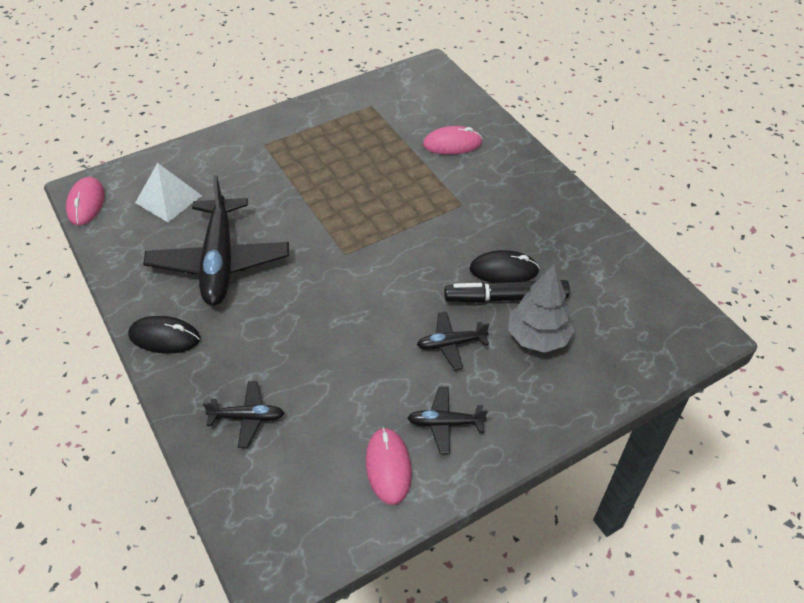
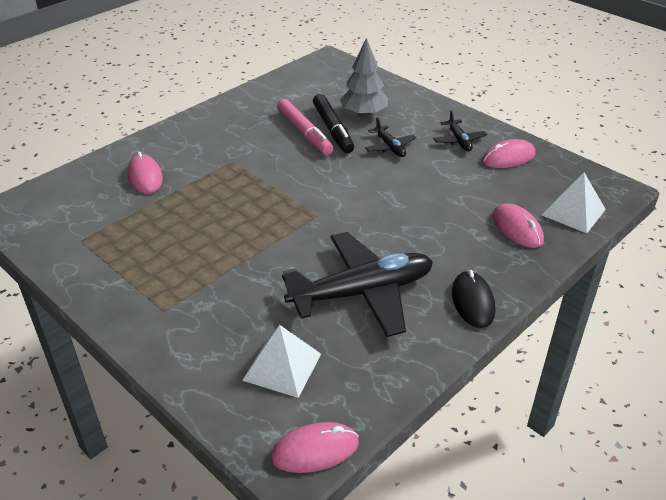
camera: 105 degrees left, 10 degrees down
black plane [203,381,284,448] -> pink mouse [492,203,544,248]
black mouse [469,250,539,283] -> pink marker [277,99,333,155]
none -> white pyramid [542,173,606,233]

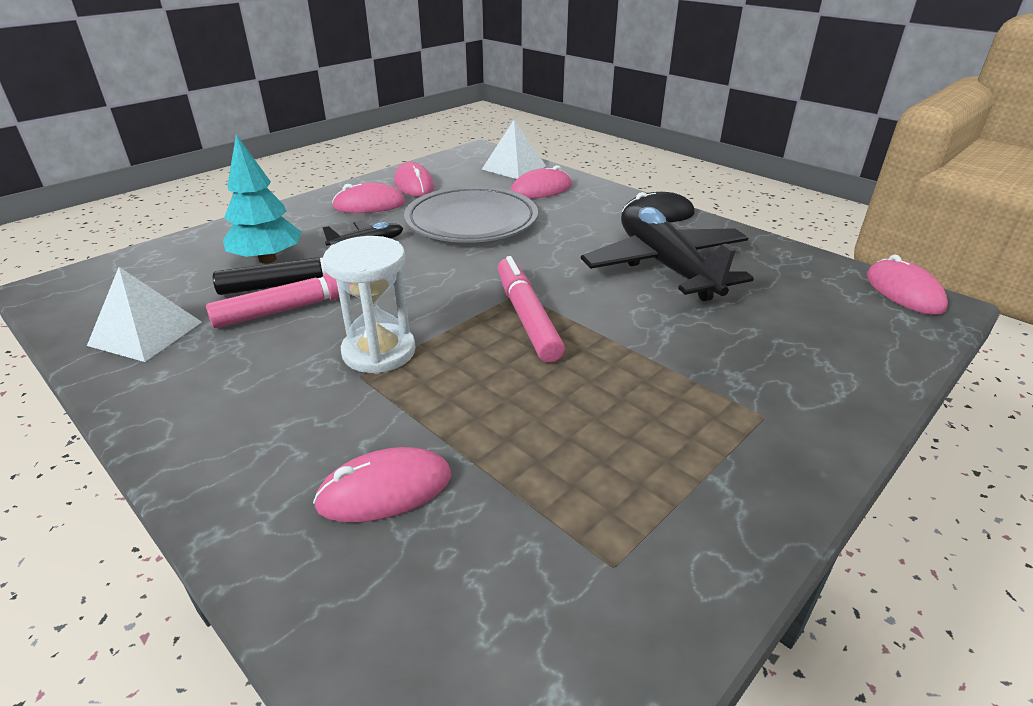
camera: 90 degrees left, 5 degrees down
white pyramid [242,325,321,398] -> white pyramid moved to [87,267,202,362]
grey tree [340,38,388,117] -> turquoise tree [223,134,302,264]
black plane [433,110,487,151] -> pink mouse [332,183,406,213]
none -> white hourglass [323,236,416,374]
none -> grey plate [404,186,538,243]
none -> pink marker [497,256,565,363]

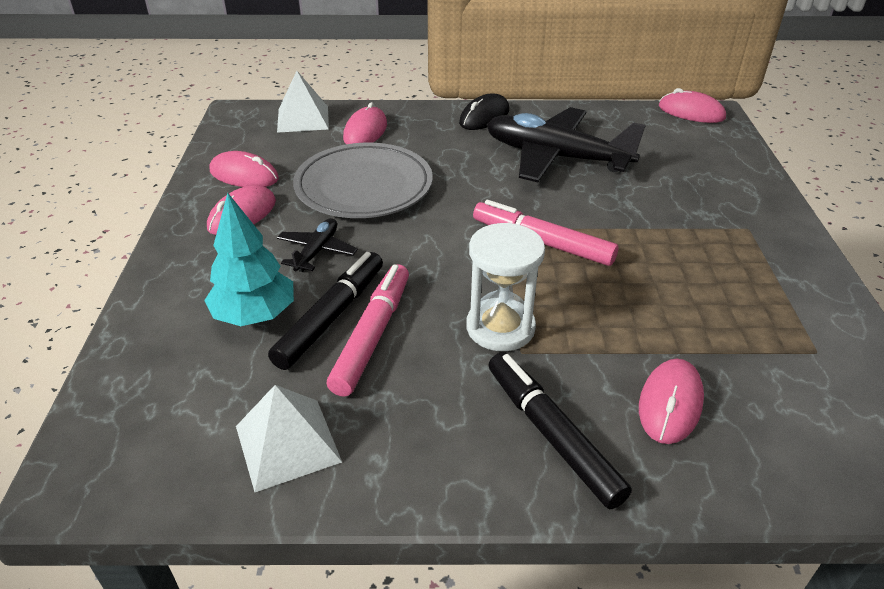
camera: 45 degrees left, 5 degrees up
none -> black marker [488,352,632,509]

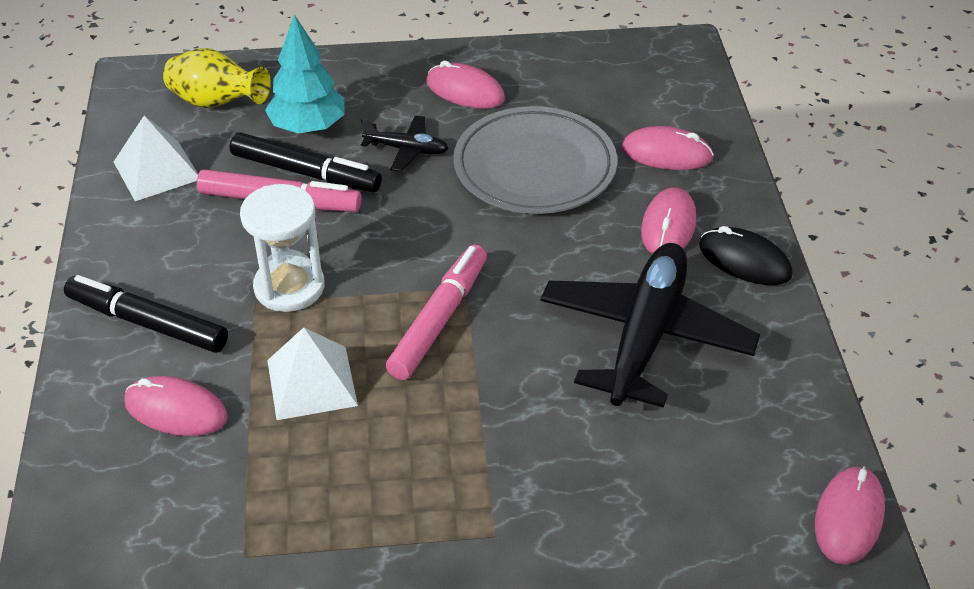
camera: 85 degrees right, 5 degrees up
pink mouse [210,151,279,187] -> pink mouse moved to [641,187,696,254]
white pyramid [277,71,329,133] -> white pyramid moved to [267,328,358,420]
black marker [488,352,632,509] -> black marker turned 120 degrees counterclockwise [64,275,228,353]
none -> yellow vase [163,48,271,108]

